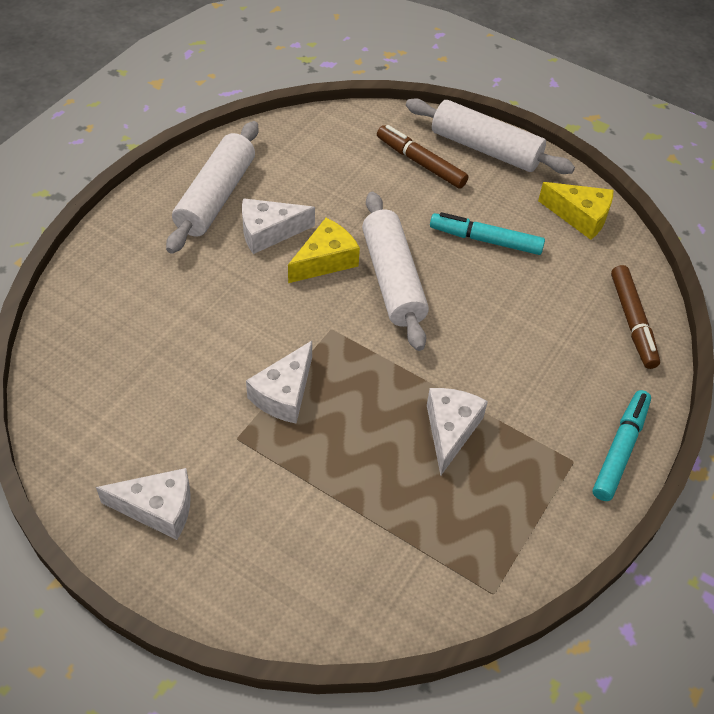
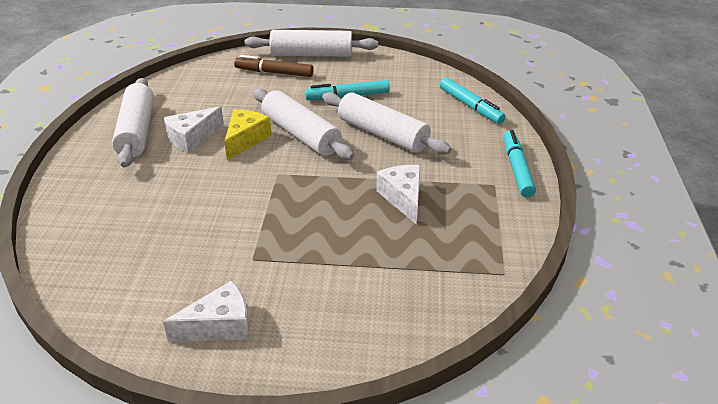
camera: 25 degrees left, 15 degrees down
white cheese [246,341,312,424] -> none
yellow cheese [538,182,613,240] -> none
brown marker [611,265,660,369] -> turquoise marker [440,78,506,124]
none -> white rolling pin [322,92,451,154]

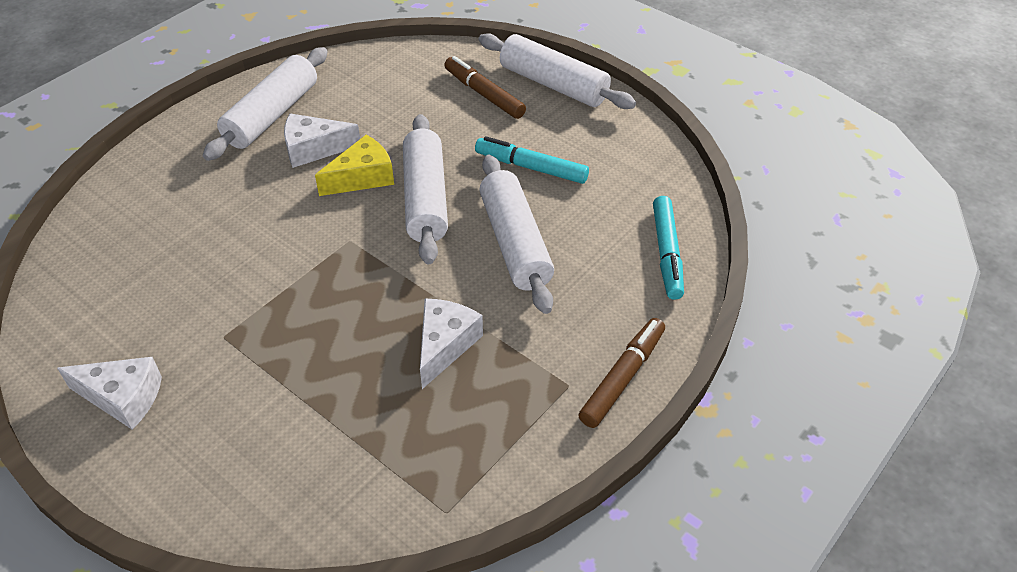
camera: 35 degrees right, 10 degrees up
turquoise marker [504,130,536,197] -> brown marker [579,318,665,428]

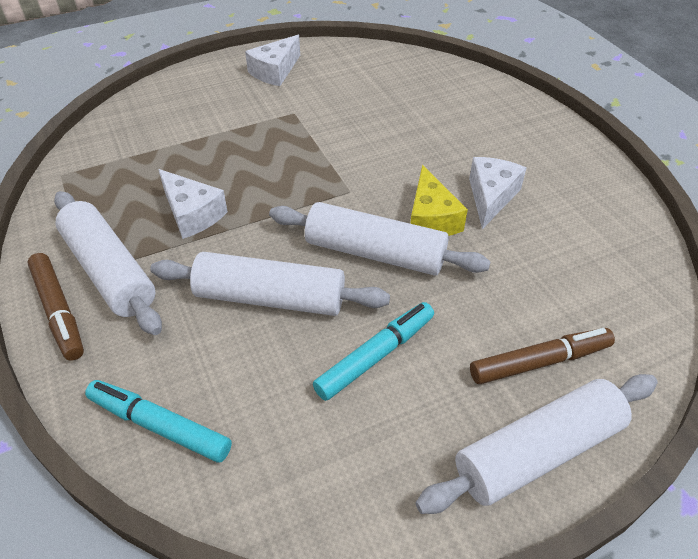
camera: 115 degrees right, 0 degrees up
white rolling pin [203,47,328,161] -> white rolling pin moved to [54,191,162,335]

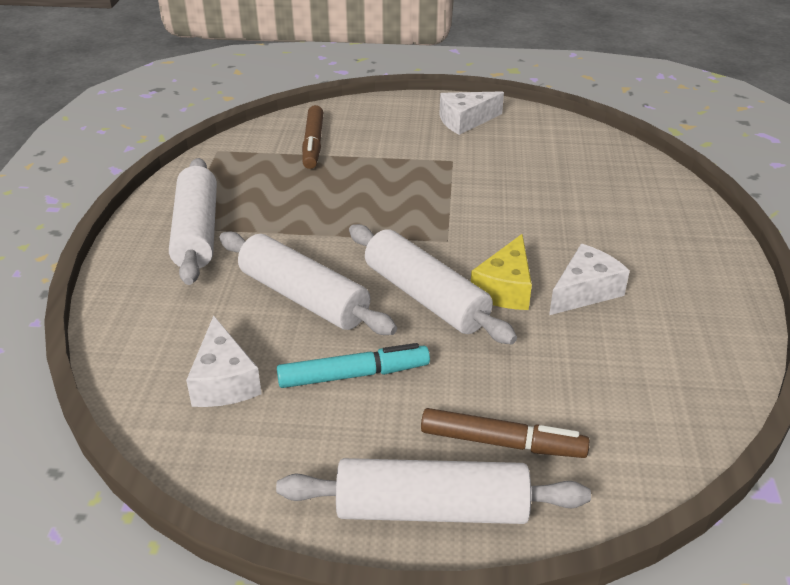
camera: 30 degrees right, 10 degrees down
brown marker [27,253,84,361] -> brown marker moved to [302,105,324,169]
turquoise marker [85,380,232,463] -> none
white cheese [158,169,228,239] -> white cheese moved to [186,316,262,407]

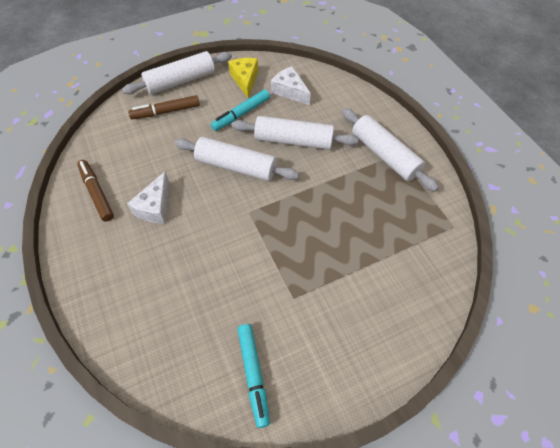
camera: 150 degrees right, 20 degrees up
brown marker [302,105,324,169] -> brown marker moved to [77,160,114,222]
white cheese [439,91,504,135] -> none
yellow cheese [471,234,532,310] -> yellow cheese moved to [228,58,258,99]
none -> turquoise marker [237,324,270,428]

